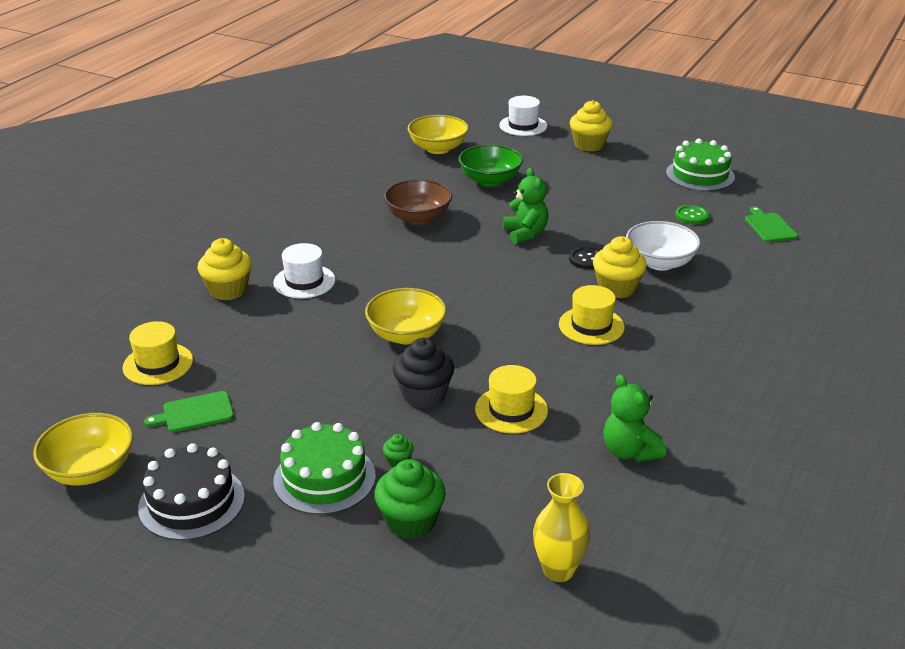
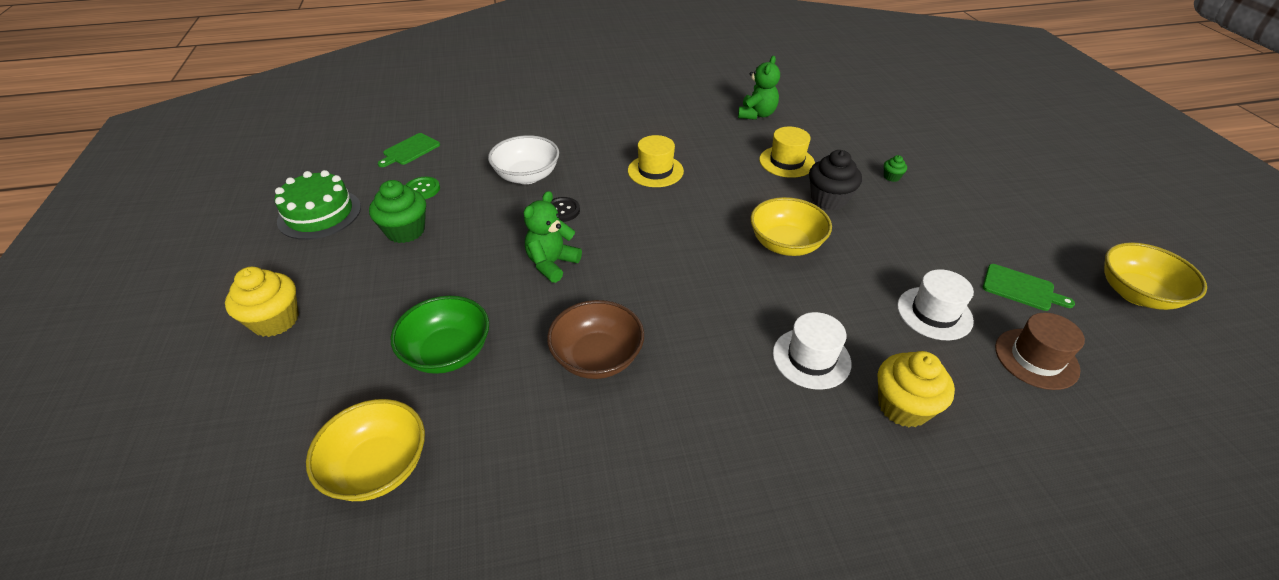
camera: 130 degrees left, 10 degrees up
yellow hat [123,321,193,385] -> brown hat [995,313,1085,390]
black cake [138,443,245,541] -> none
green cake [273,422,376,515] -> none
green cupcake [374,459,446,539] -> green cupcake moved to [369,180,426,243]
white hat [499,96,547,136] -> white hat moved to [897,269,974,340]
yellow vase [533,473,590,582] -> none
yellow cupcake [593,236,647,298] -> none

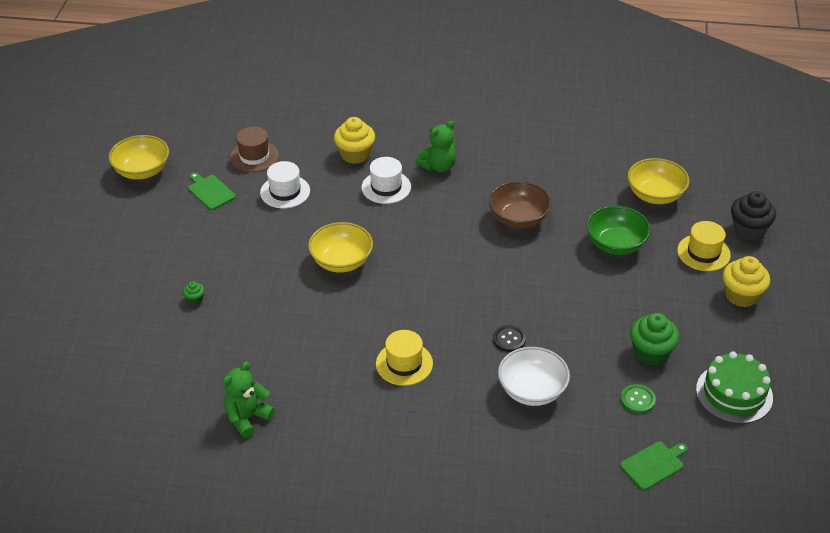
camera: 160 degrees left, 0 degrees up
green teddy bear [524,191,582,283] -> green teddy bear moved to [416,121,456,172]
yellow hat [759,127,815,178] -> yellow hat moved to [677,221,731,271]
black cupcake [809,150,862,210] -> black cupcake moved to [731,191,776,241]

